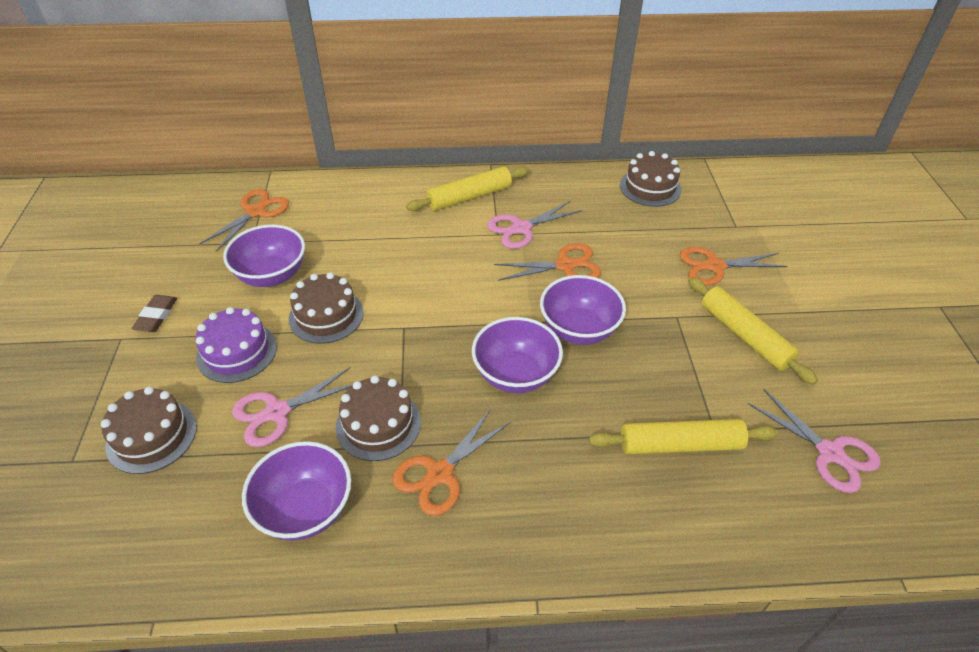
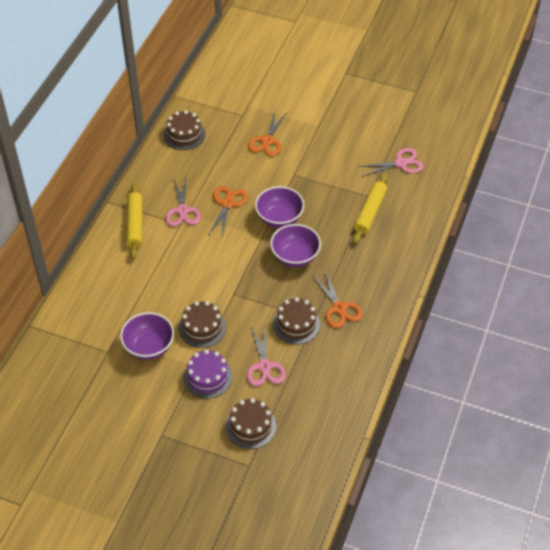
camera: 65 degrees left, 5 degrees up
brown eraser [131,295,177,332] -> none
orange scissors [199,189,289,252] -> none
purple bowl [242,441,351,541] -> none
yellow rolling pin [688,277,818,385] -> none

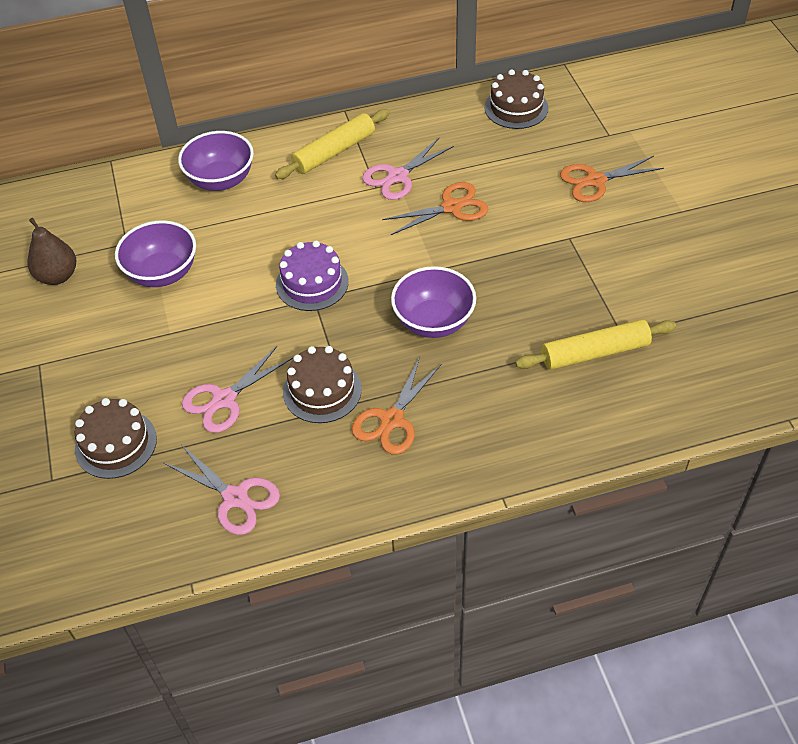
camera: 55 degrees right, 0 degrees up
brown cake [178,301,226,348] -> none
purple cake [183,349,232,398] -> purple cake moved to [276,241,349,311]
purple bowl [255,186,304,228] -> purple bowl moved to [178,131,254,191]
pink scissors [358,148,423,177] -> pink scissors moved to [164,446,280,535]
none -> brown pear [27,218,77,285]

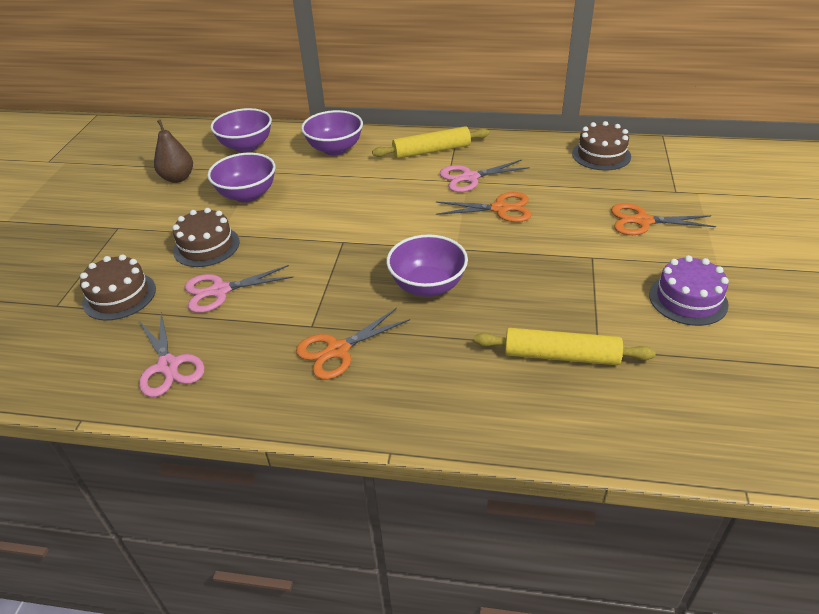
camera: 25 degrees right, 10 degrees down
purple cake [276,241,349,311] -> purple cake moved to [649,255,729,326]
brown cake [283,346,362,423] -> brown cake moved to [172,208,240,267]
none -> purple bowl [210,108,272,153]

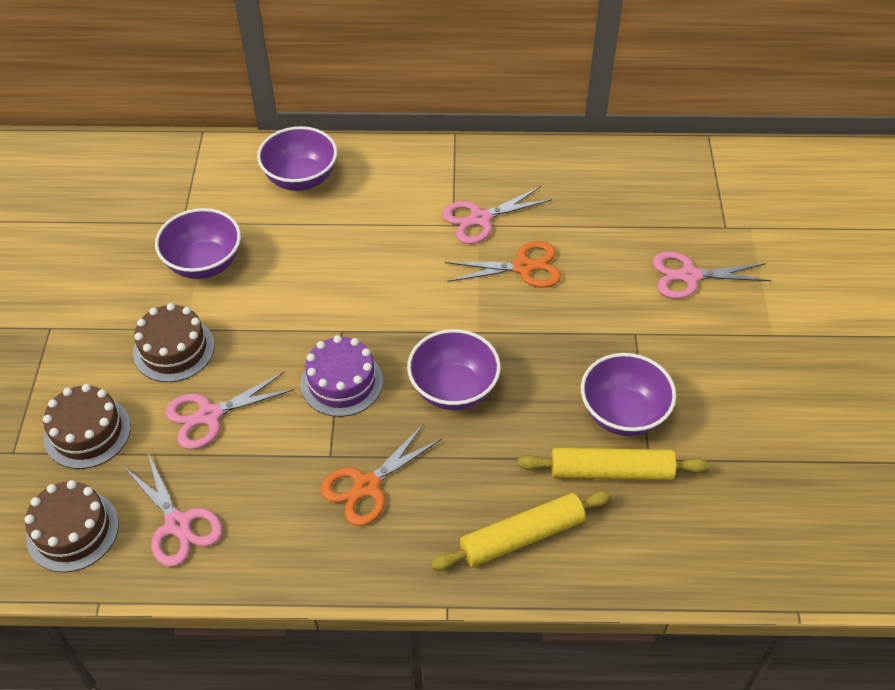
camera: 10 degrees left, 10 degrees up
brown pear [154,120,193,183] -> none
purple bowl [210,108,272,153] -> purple bowl moved to [581,353,676,436]
yellow rolling pin [372,126,490,159] -> yellow rolling pin moved to [430,490,612,570]
brown cake [572,121,631,171] -> brown cake moved to [25,480,119,572]
orange scissors [611,203,716,235] -> pink scissors [652,252,771,299]
purple cake [649,255,729,326] -> purple cake moved to [301,335,383,417]

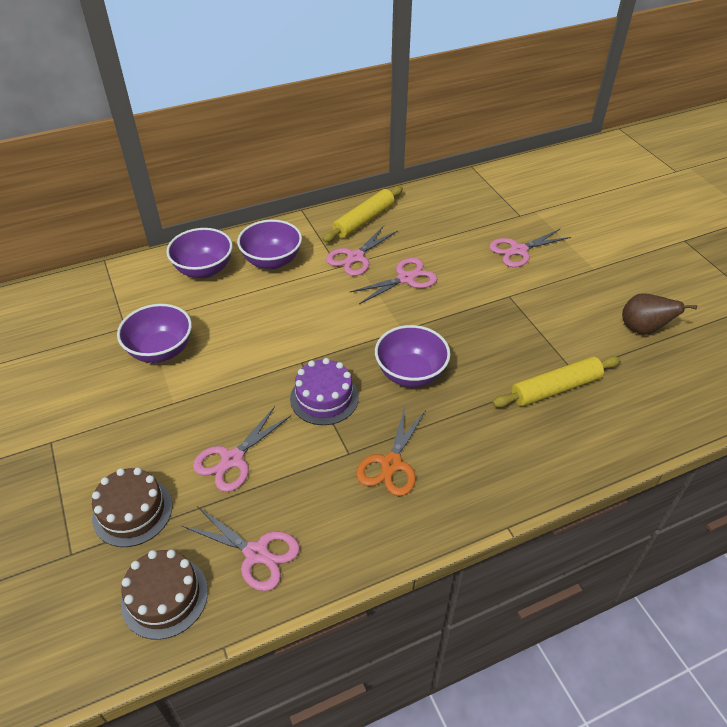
camera: 25 degrees left, 5 degrees down
brown cake [133,303,215,382] -> none
yellow rolling pin [430,490,612,570] -> yellow rolling pin moved to [322,186,403,242]
orange scissors [445,241,561,288] -> pink scissors [349,258,437,304]
purple bowl [581,353,676,436] -> purple bowl moved to [237,220,302,269]
none -> brown pear [622,293,697,335]

